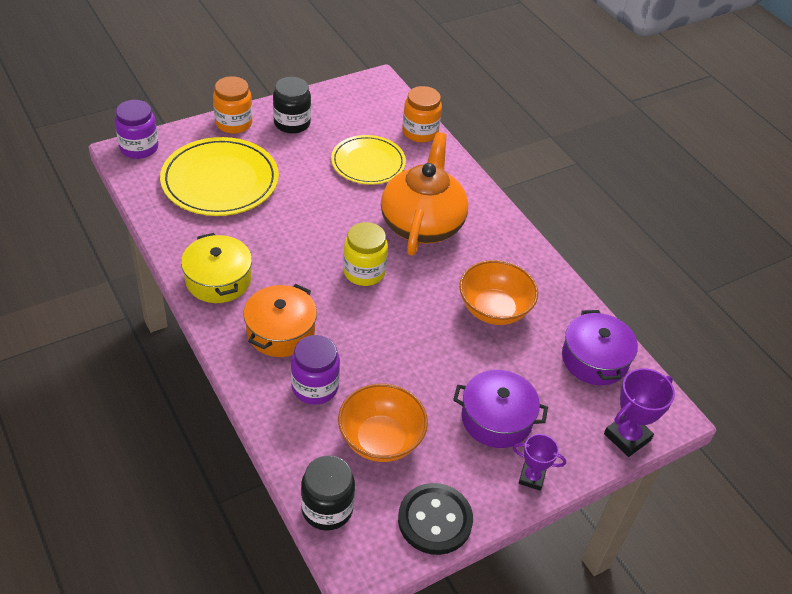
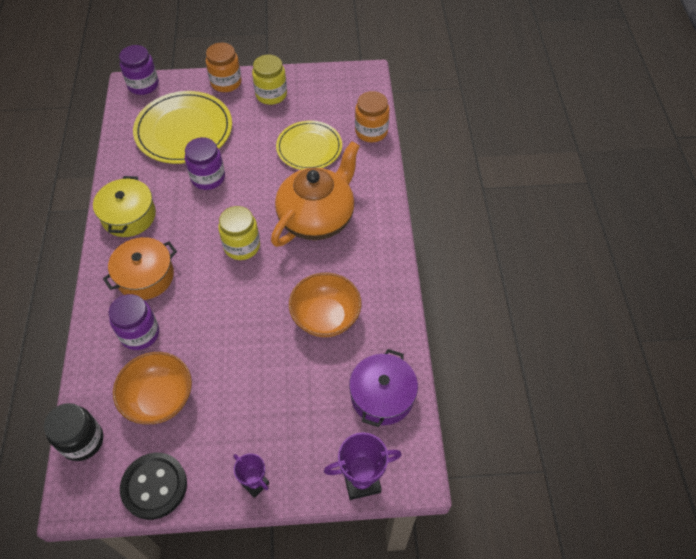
camera: 30 degrees right, 10 degrees up
black jar [273,77,311,134] -> yellow jar [252,55,287,105]
purple pot [453,370,548,448] -> none
none -> purple jar [185,137,225,190]

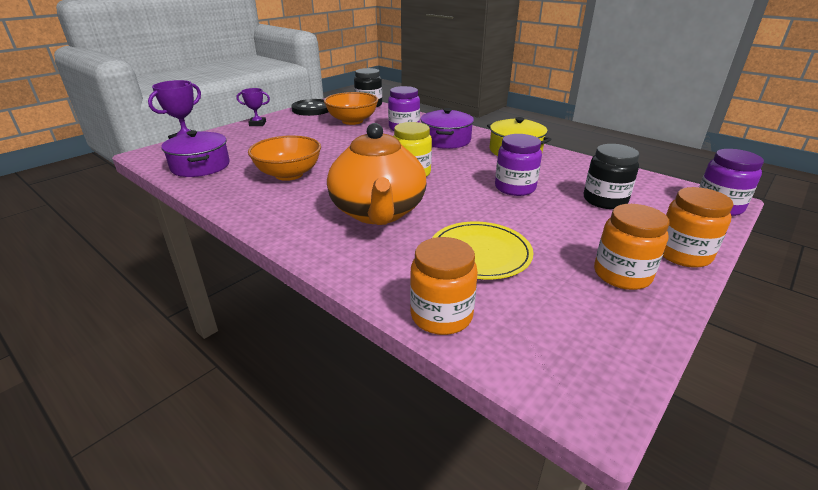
camera: 135 degrees right, 25 degrees down
orange pot [103,237,177,300] -> purple pot [420,108,474,149]
yellow plate [133,91,232,164] -> black jar [584,144,640,209]
yellow jar [252,55,287,105] -> orange jar [594,204,669,290]

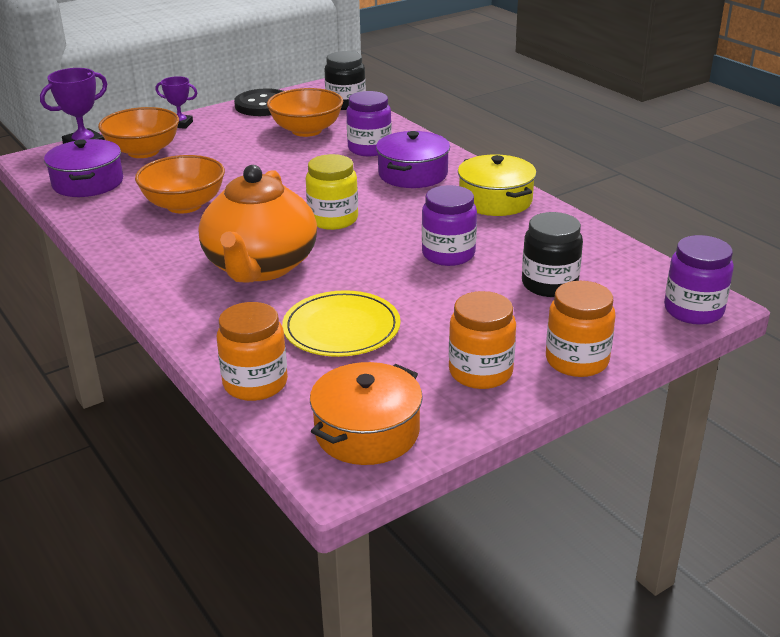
camera: 15 degrees right, 0 degrees up
none -> orange bowl [98,107,179,158]
none -> orange pot [310,362,423,465]

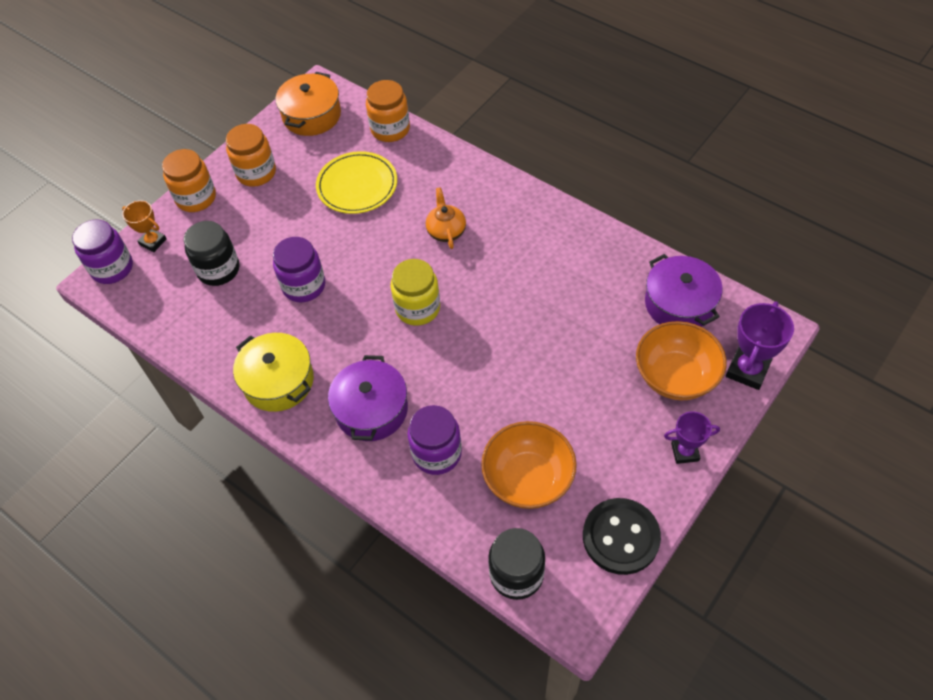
camera: 165 degrees right, 25 degrees up
orange bowl [135,155,225,213] -> none
orange teapot [199,165,317,283] -> orange teapot [426,187,466,249], size x0.43
none -> orange trophy [122,200,167,252]

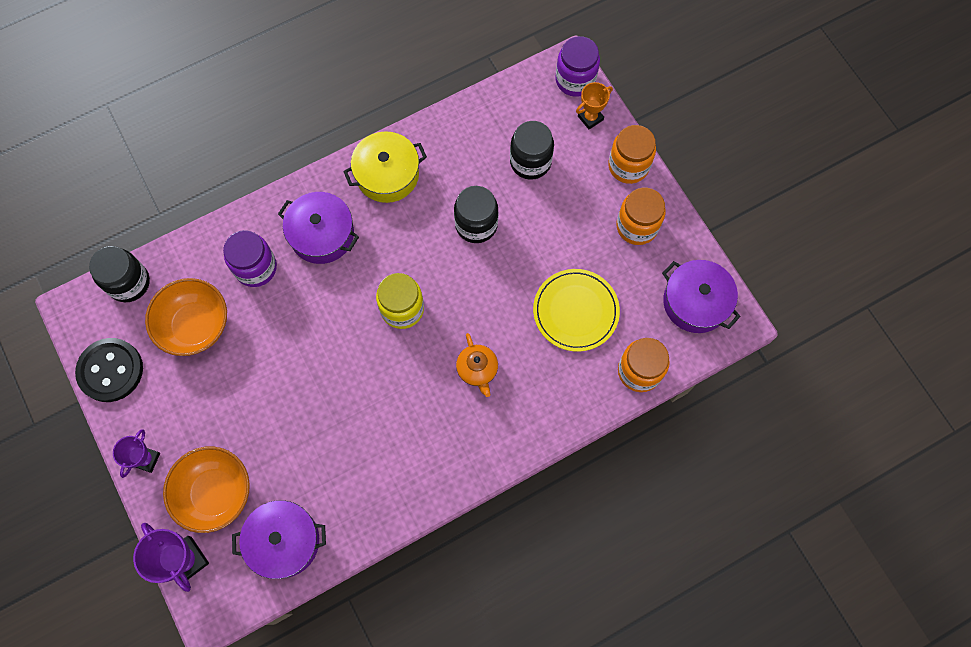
camera: 110 degrees right, 15 degrees up
purple jar [273,237,325,302] -> black jar [454,186,498,243]
orange pot [275,72,341,136] -> purple pot [662,260,741,333]
orange teapot [426,187,466,249] -> orange teapot turned 60 degrees clockwise [456,333,498,397]

